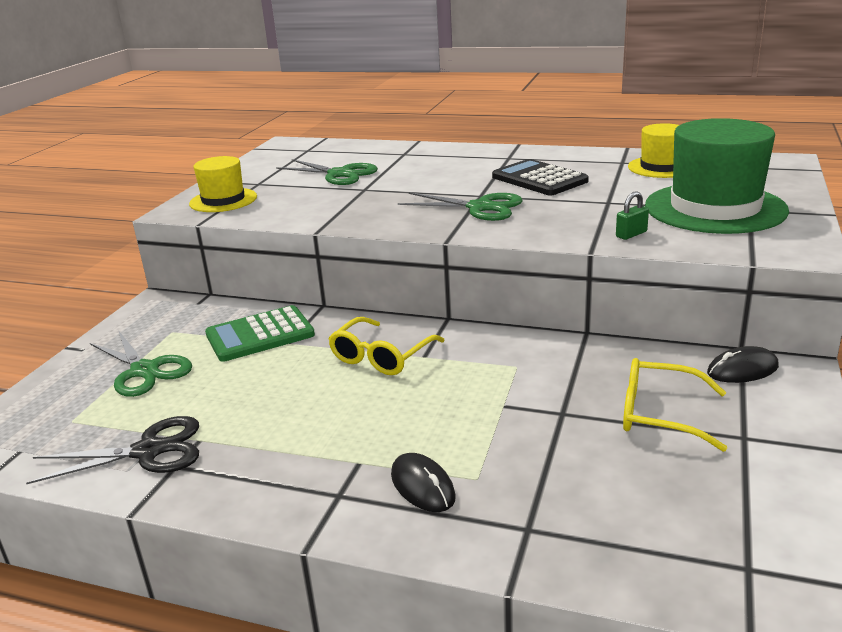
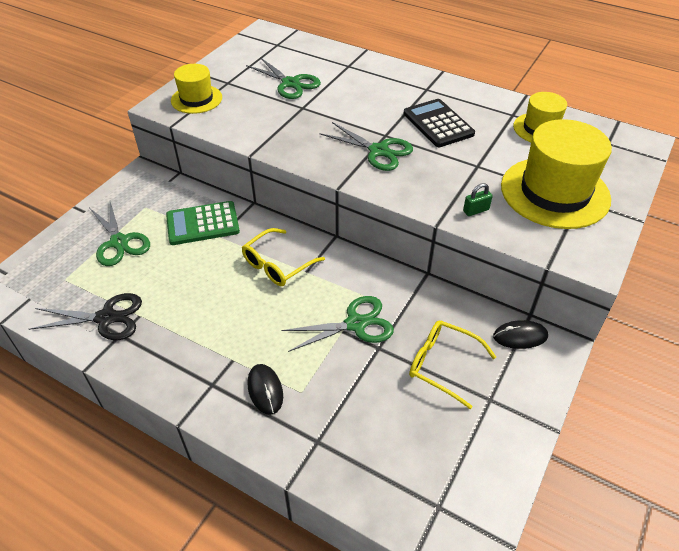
camera: 10 degrees right, 20 degrees up
green hat [645,118,789,234] -> yellow hat [501,119,612,229]
none -> green scissors [281,296,394,352]

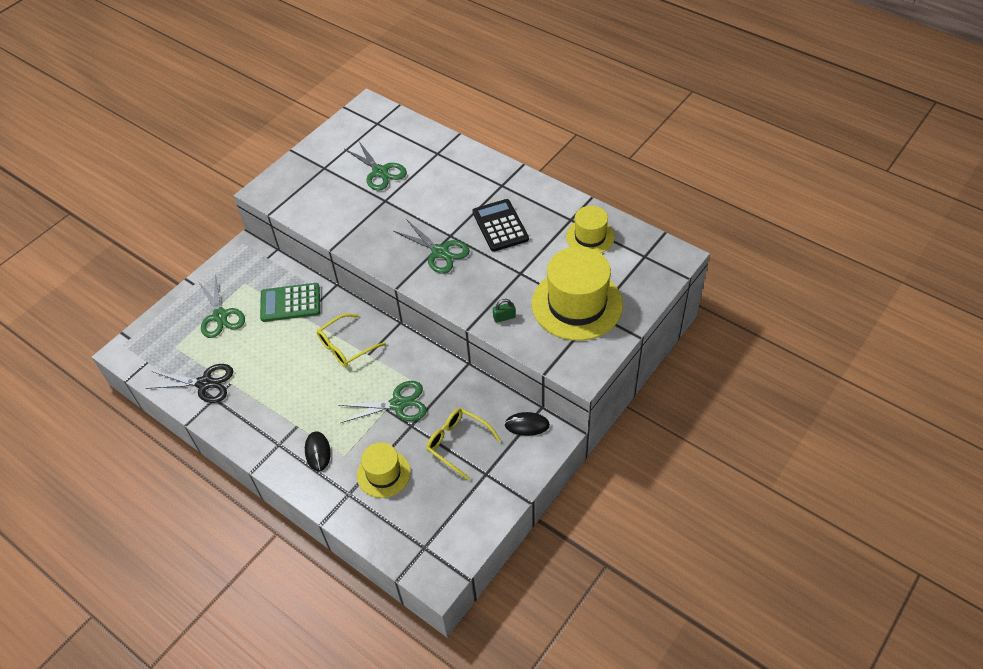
camera: 10 degrees right, 5 degrees up
yellow hat [171,64,222,114] -> yellow hat moved to [357,443,411,498]

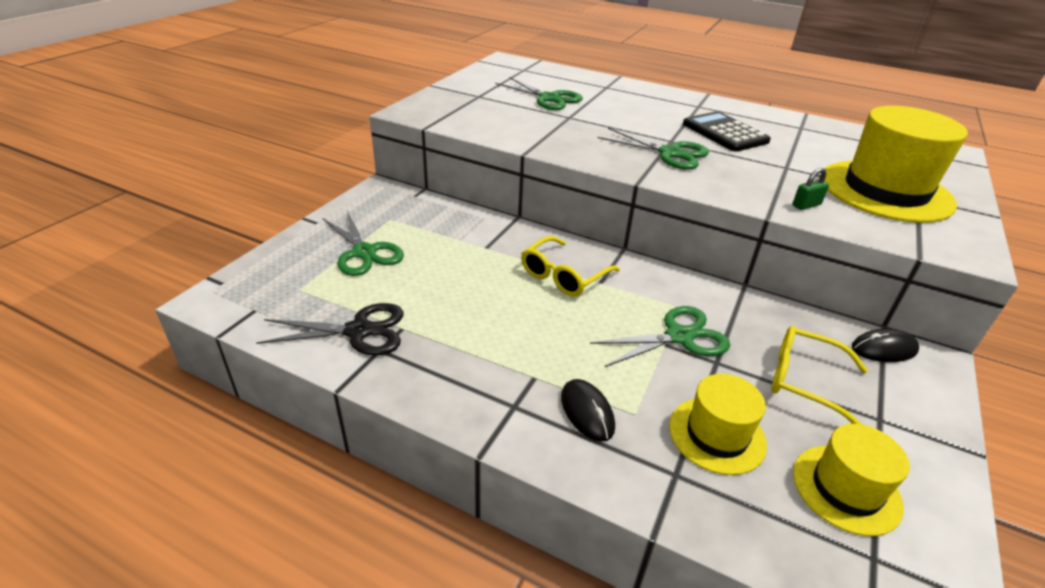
camera: 15 degrees left, 15 degrees down
green calculator [260,283,320,322] -> none
yellow hat [566,206,615,253] -> yellow hat moved to [793,424,910,536]

